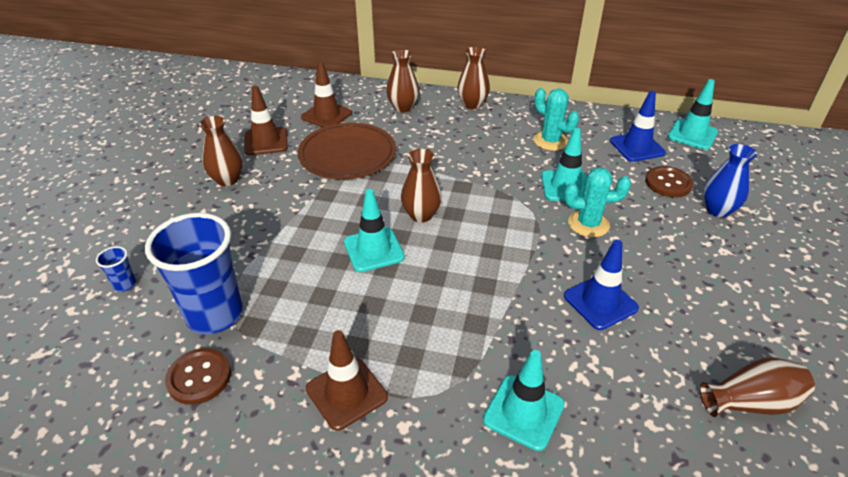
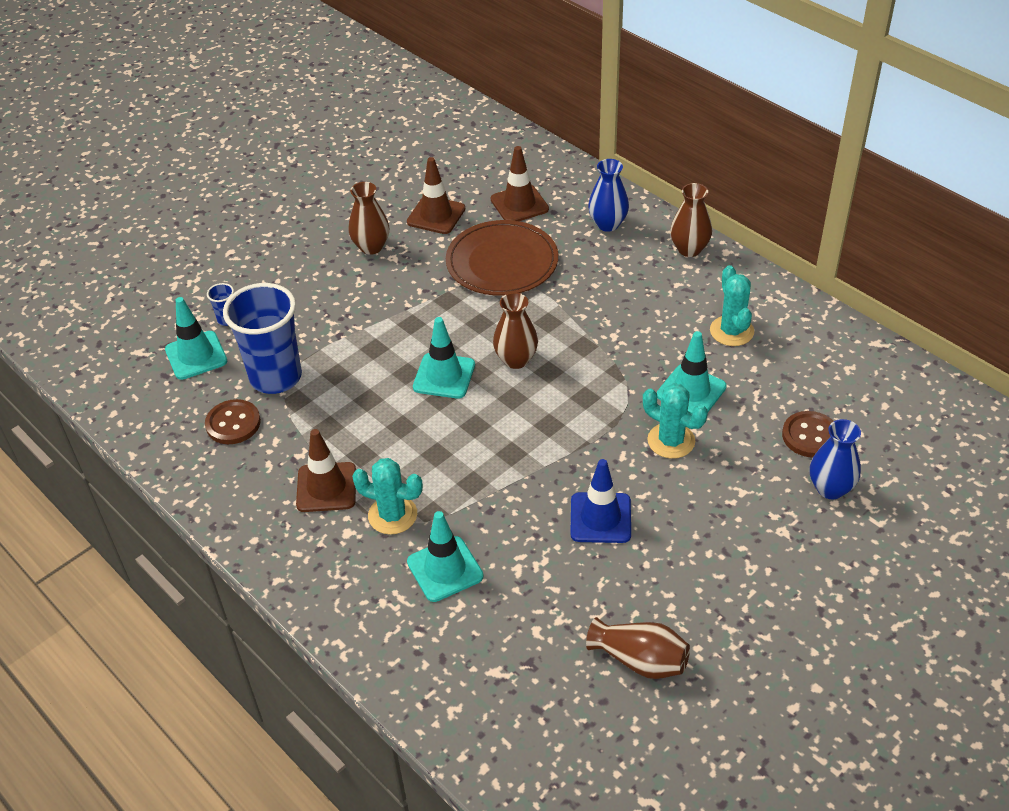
camera: 35 degrees right, 5 degrees up
brown vase [386,49,419,112] -> blue vase [588,159,629,232]
blue traffic cone [610,91,666,162] -> none
turquoise traffic cone [668,79,718,150] -> turquoise traffic cone moved to [165,297,227,380]
none -> turquoise cactus [352,458,423,535]

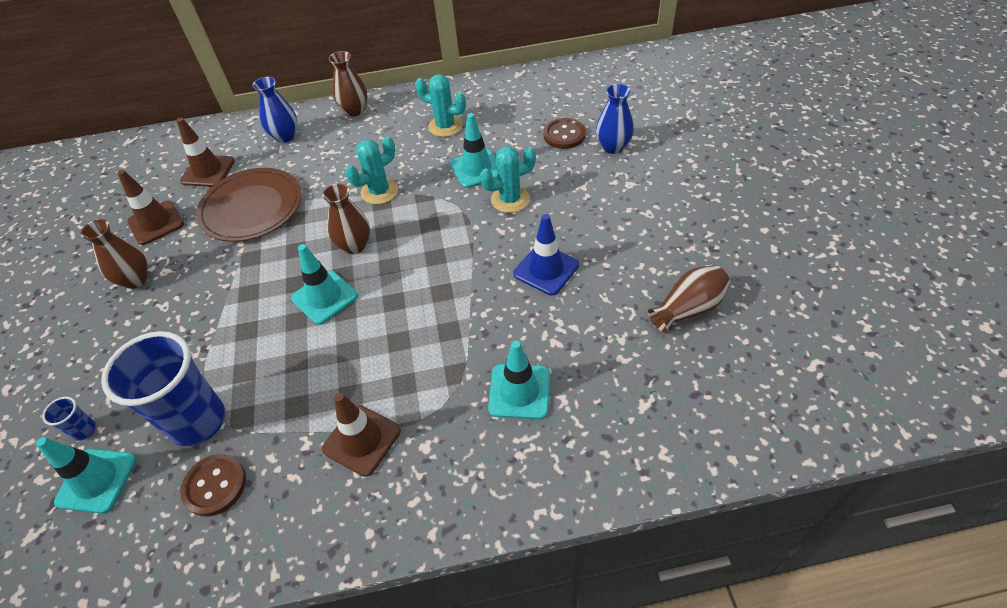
camera: 55 degrees left, 5 degrees up
turquoise cactus [352,458,423,535] -> turquoise cactus moved to [345,136,398,204]

